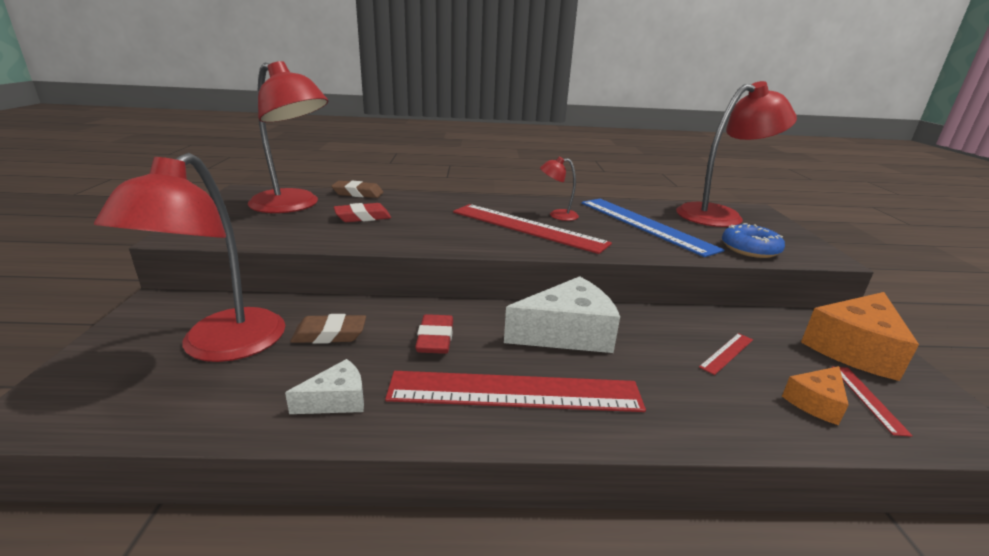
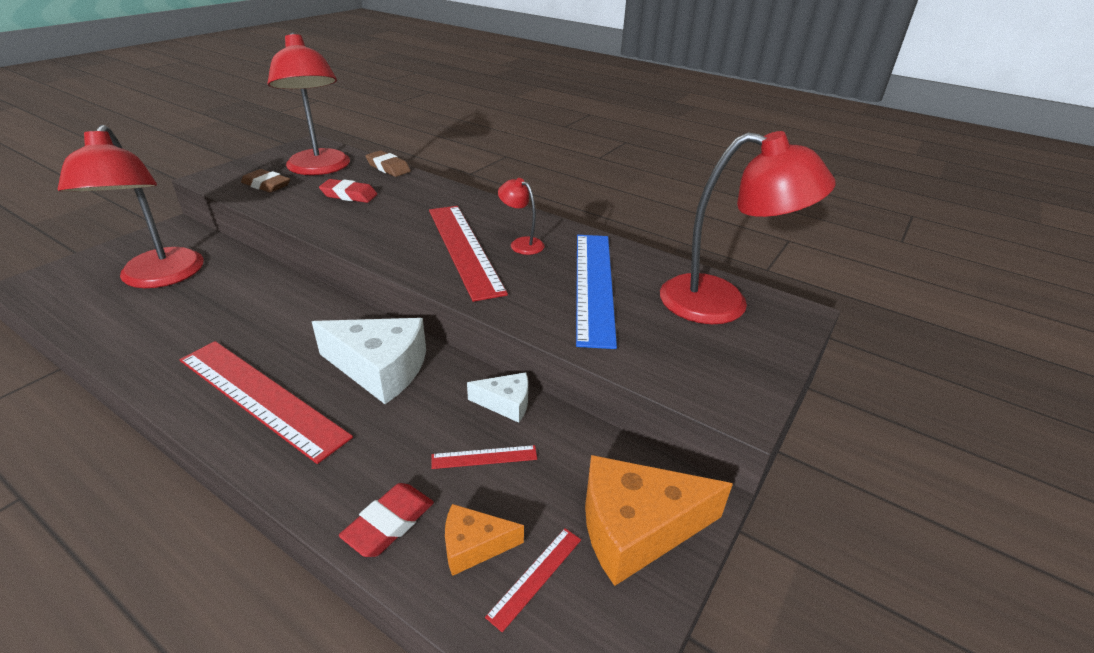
camera: 35 degrees right, 10 degrees up
red lamp [94,153,285,362] -> red lamp turned 60 degrees counterclockwise [58,125,204,288]
white cheese [285,359,364,414] -> white cheese moved to [467,372,528,423]
brown eraser [290,314,366,344] -> brown eraser moved to [241,169,290,193]
red eraser [415,314,453,354] -> red eraser moved to [339,483,434,557]
blue donut [722,223,785,258] -> none

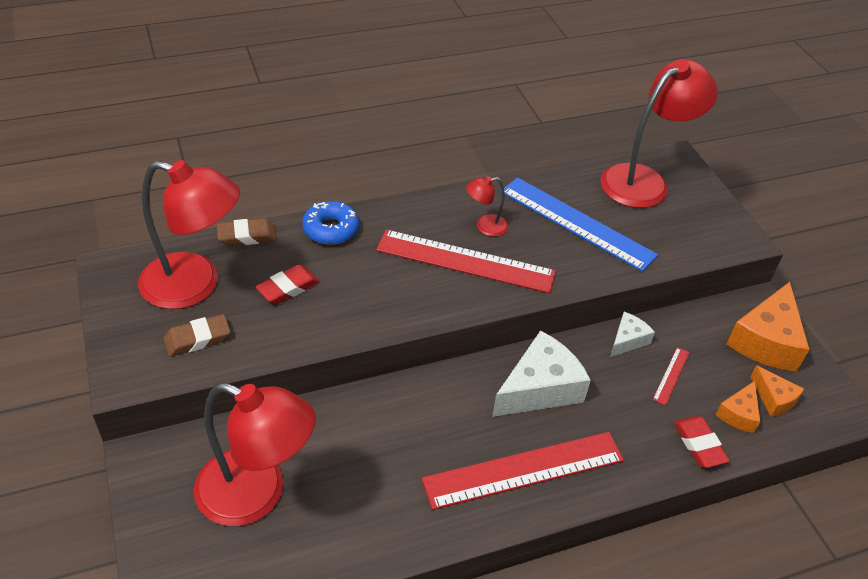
camera: 55 degrees left, 10 degrees up
red ruler [485,528,581,632] -> orange cheese [751,365,804,417]
none -> blue donut [302,201,359,245]

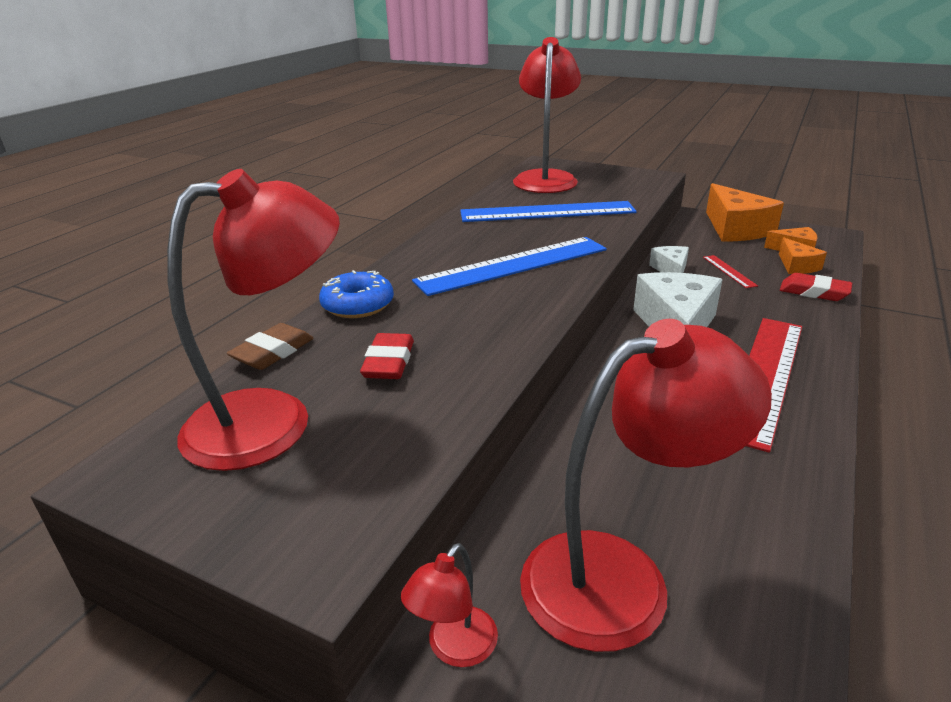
camera: 40 degrees left, 15 degrees down
brown eraser [163,314,230,357] -> none
red ruler [376,230,556,293] -> blue ruler [412,237,607,296]
red lamp [466,176,508,236] -> red lamp moved to [401,543,498,667]

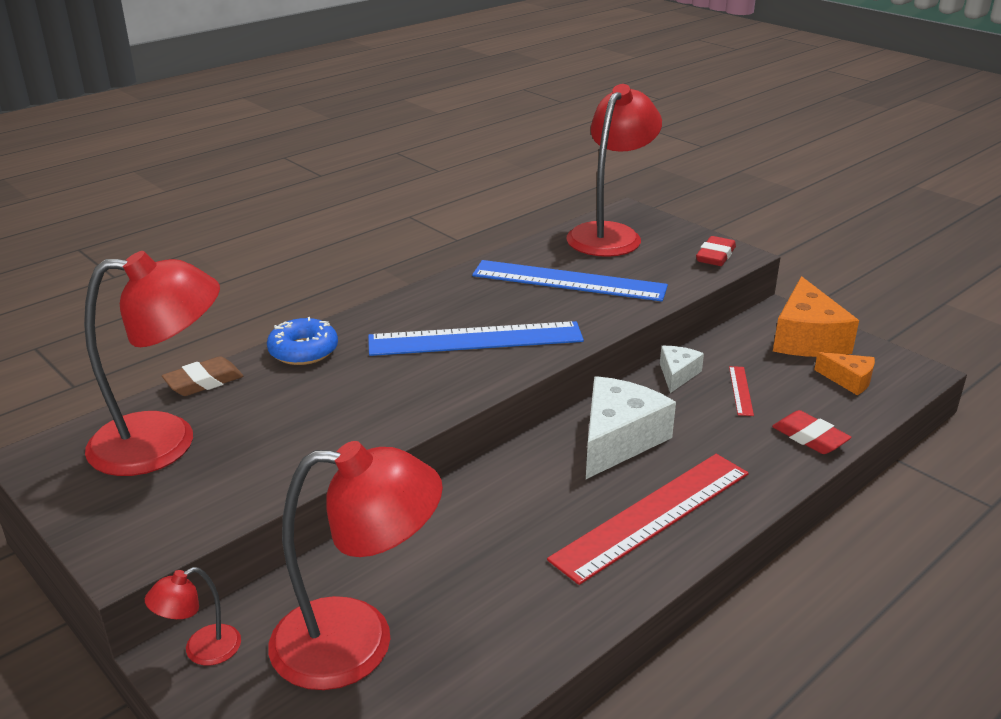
camera: 20 degrees right, 0 degrees up
red eraser [360,333,414,379] -> red eraser moved to [696,236,736,266]
orange cheese [779,237,827,274] -> none

